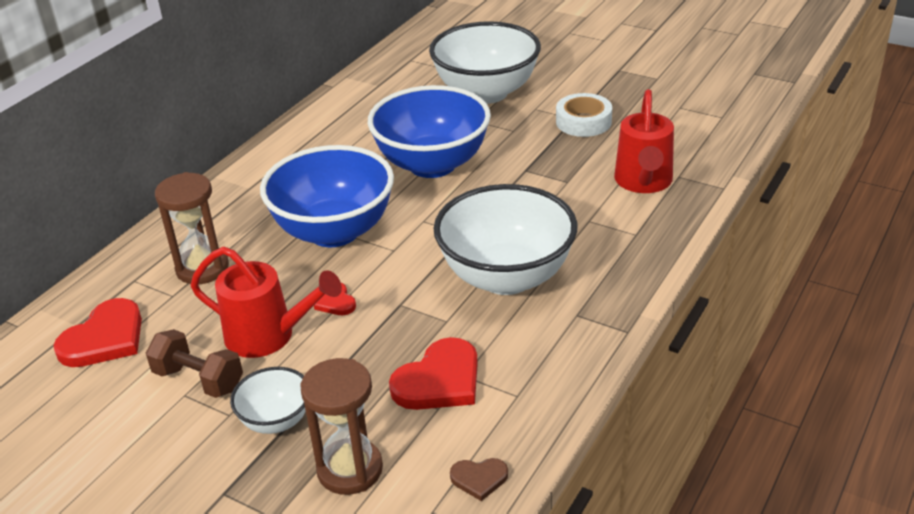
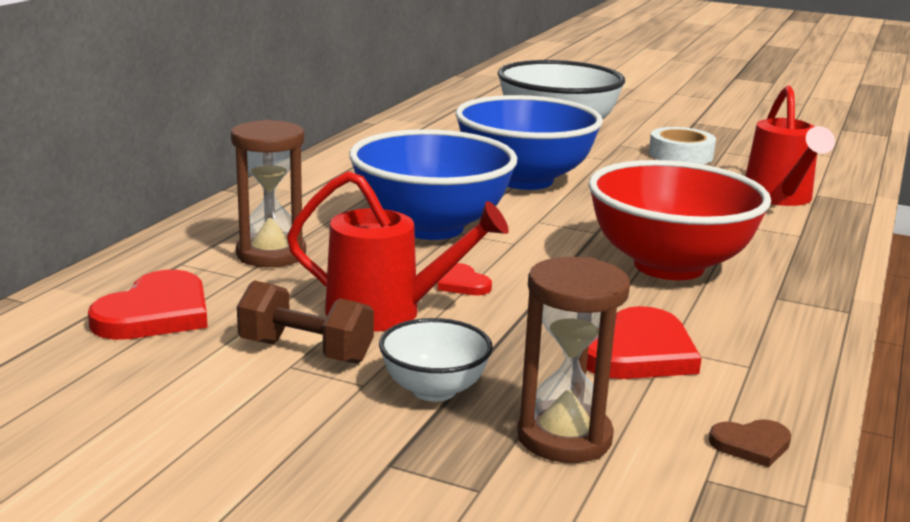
camera: 10 degrees left, 15 degrees down
white bowl [433,184,577,295] -> red bowl [588,160,771,280]

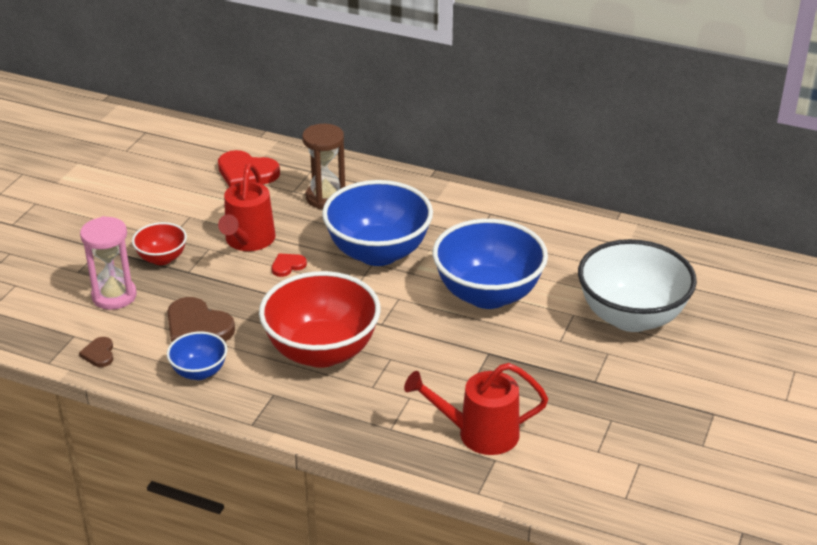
camera: 90 degrees right, 15 degrees up
brown dumbbell [237,280,374,364] -> none
white bowl [379,318,493,402] -> red bowl [132,222,187,265]
brown hourglass [517,257,630,463] -> pink hourglass [80,216,137,310]
red heart [586,306,702,379] -> brown heart [167,297,235,343]
white tape [649,127,716,164] -> none
none -> blue bowl [167,331,227,380]

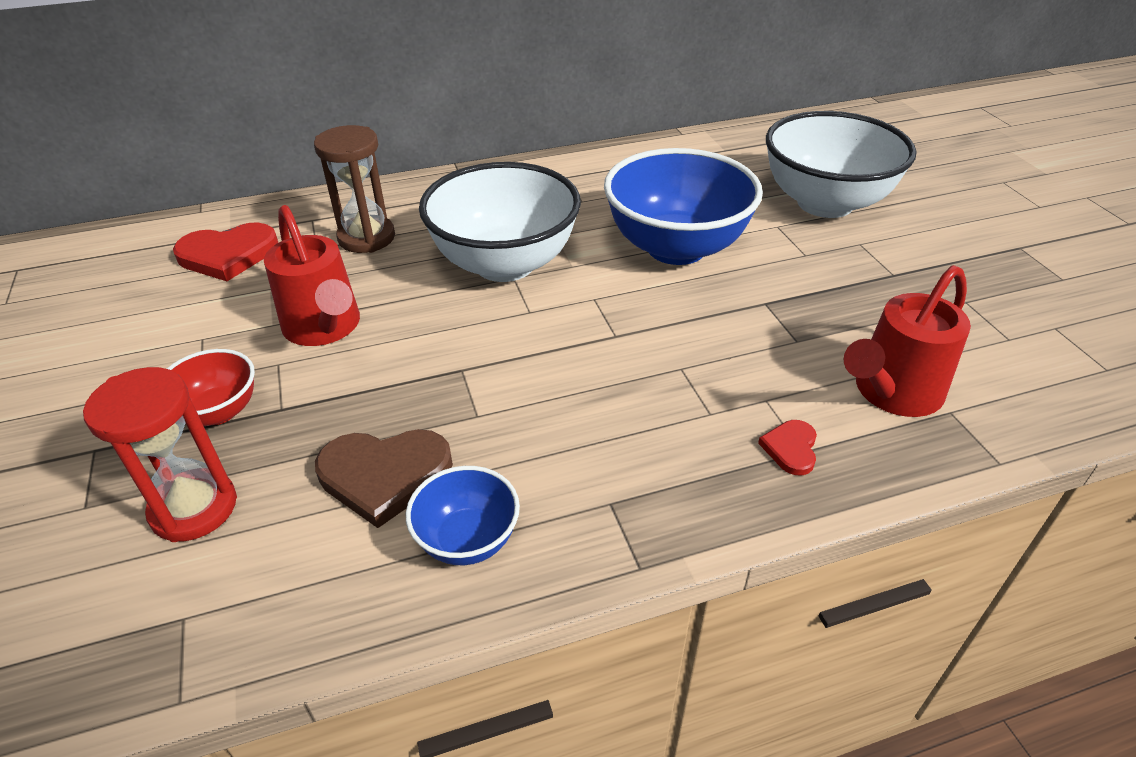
camera: 40 degrees left, 5 degrees up
brown heart [79,337,113,367] -> none
pink hourglass [80,216,137,310] -> red hourglass [83,367,237,542]
red bowl [259,271,381,368] -> none
red heart [272,253,307,277] -> red heart moved to [758,420,817,476]
blue bowl [322,180,433,266] -> white bowl [419,162,581,282]

